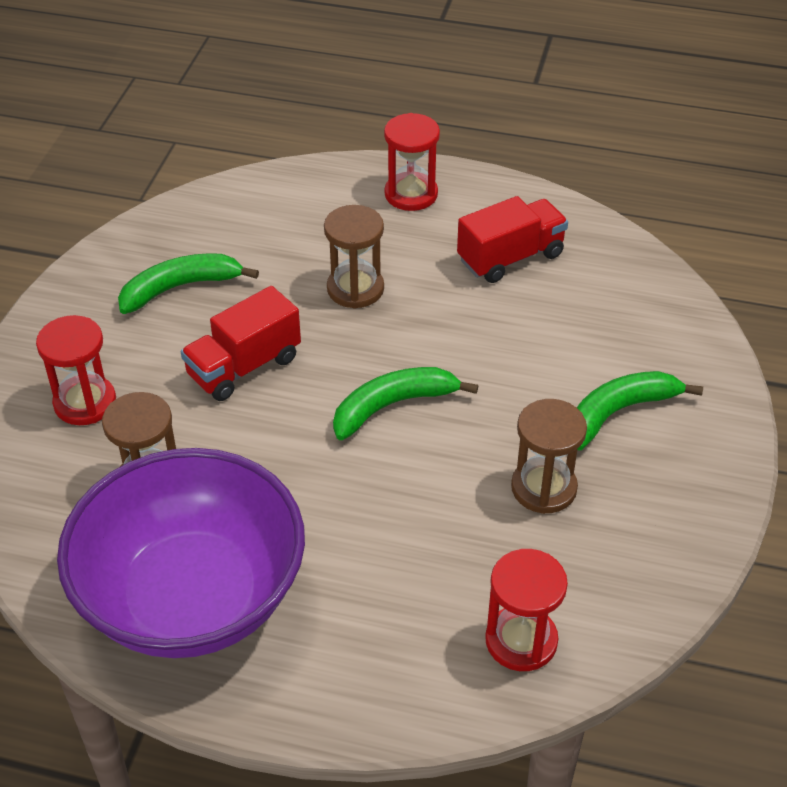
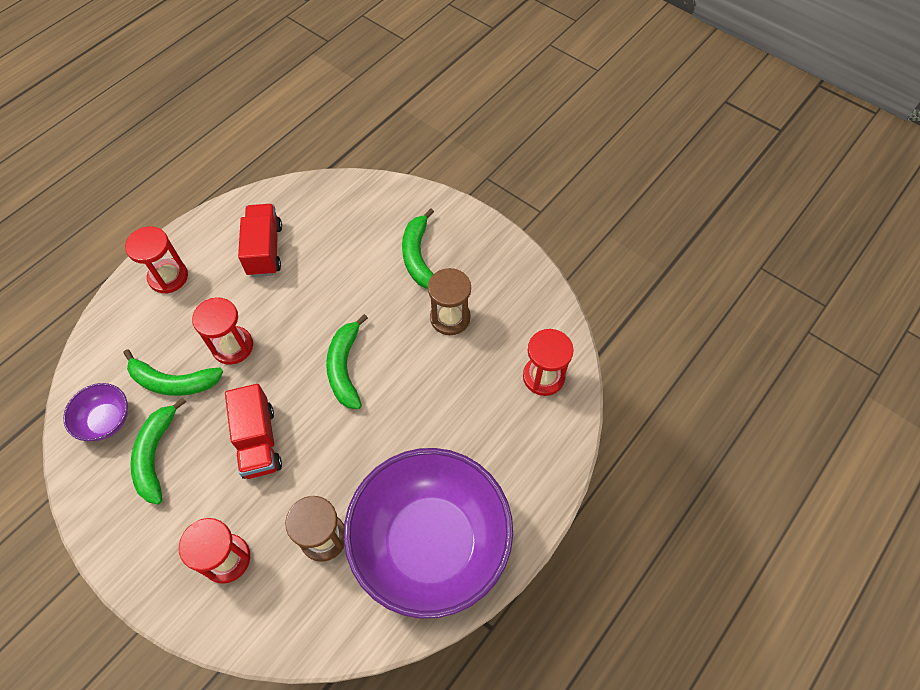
camera: 65 degrees left, 15 degrees up
brown hourglass [324,205,384,309] -> red hourglass [192,297,253,365]
none -> purple bowl [63,383,128,441]
none -> green banana [124,349,223,396]

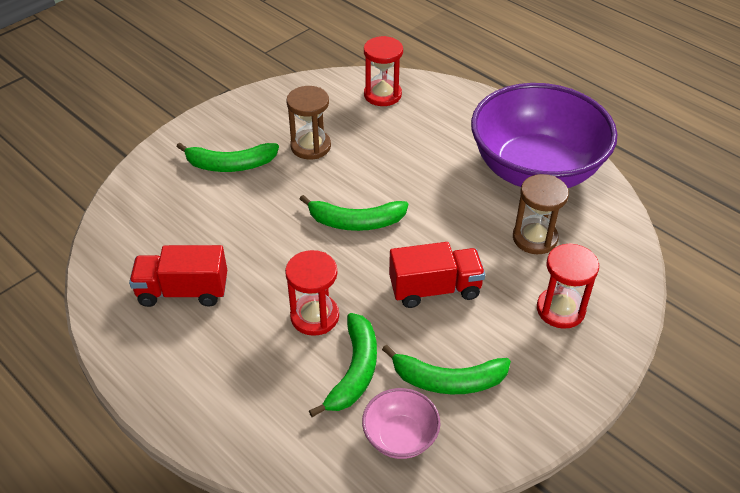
camera: 85 degrees left, 15 degrees down
purple bowl [63,383,128,441] -> pink bowl [362,388,440,459]
red hourglass [125,226,188,294] -> none

